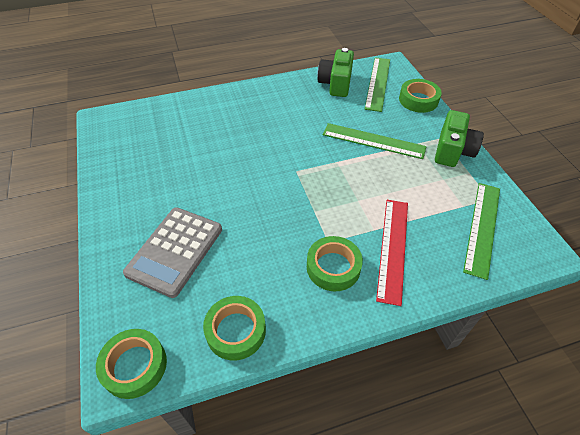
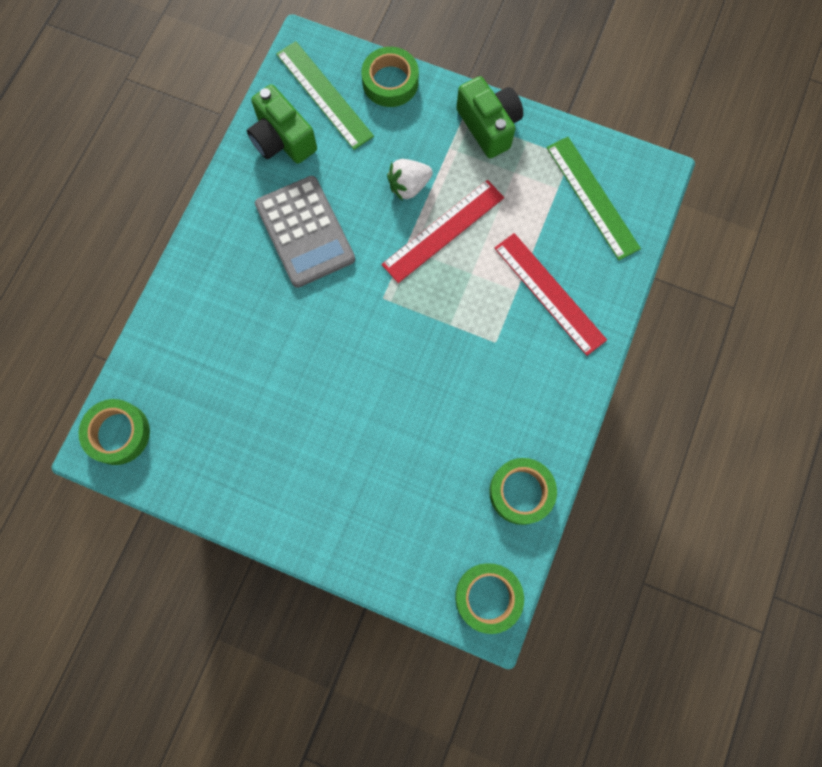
camera: 50 degrees left, 25 degrees up
grey calculator [123,207,222,298] -> grey calculator moved to [255,176,355,288]
green tape [307,236,363,291] -> green tape moved to [79,399,150,465]
green ruler [323,123,426,159] -> white strawberry [387,159,433,201]
none -> red ruler [381,180,504,283]

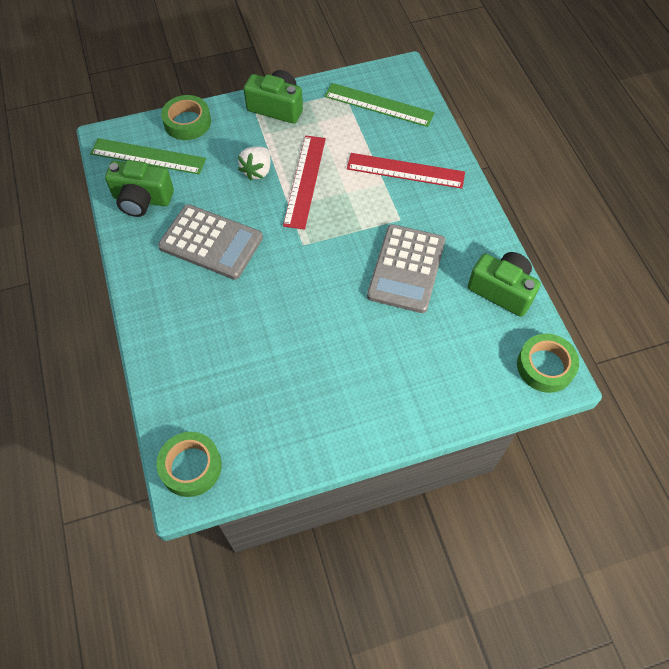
camera: 40 degrees left, 15 degrees down
green tape [489,458,557,525] -> green camera [468,252,541,317]
none -> grey calculator [367,224,445,313]

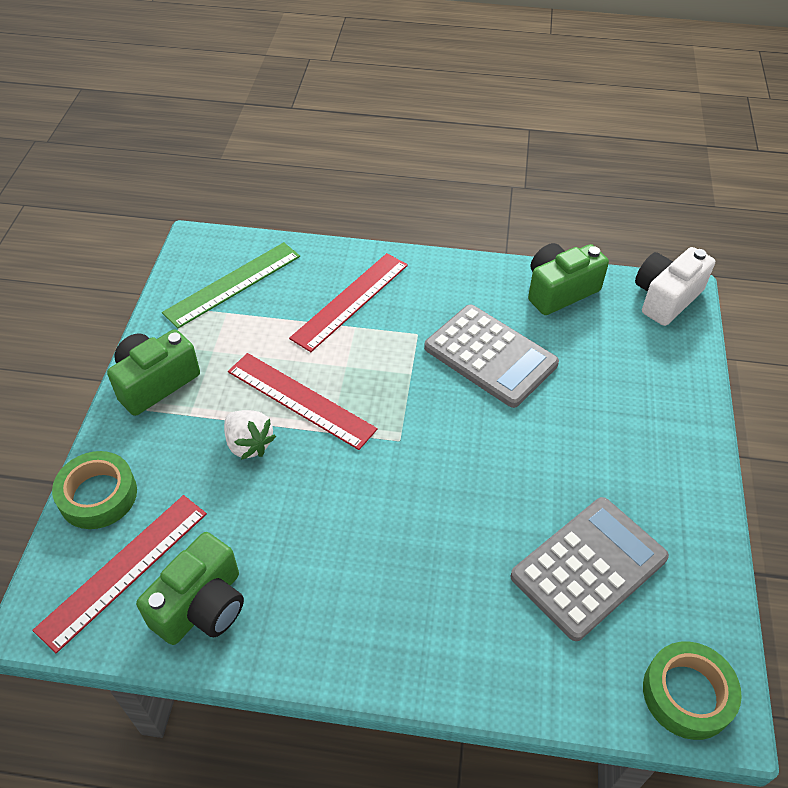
camera: 65 degrees left, 10 degrees down
green ruler [90,138,206,175] -> red ruler [32,495,207,653]
grey calculator [158,204,263,280] -> grey calculator moved to [510,497,669,641]
green tape [517,334,579,393] -> white camera [635,247,715,326]

